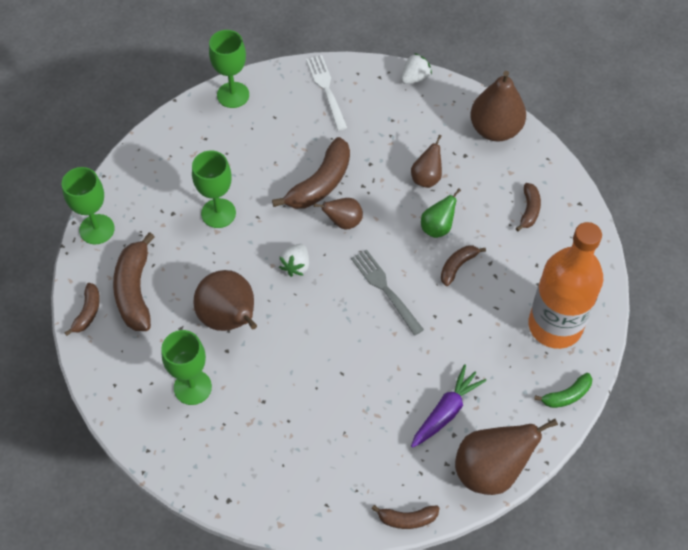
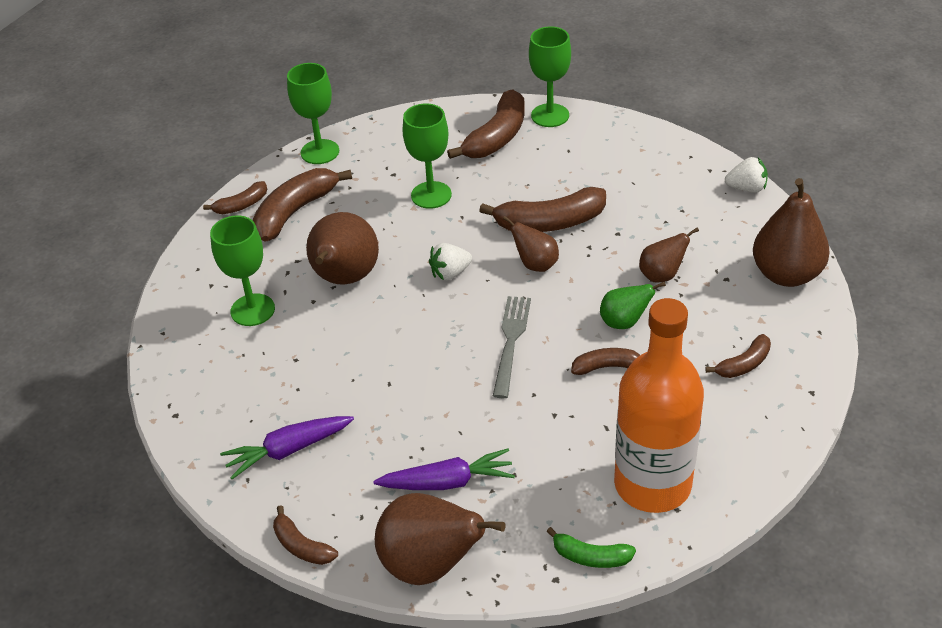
camera: 45 degrees right, 15 degrees down
white fork [306,55,347,131] -> none
none -> purple carrot [220,416,354,479]
none -> brown banana [447,89,525,159]

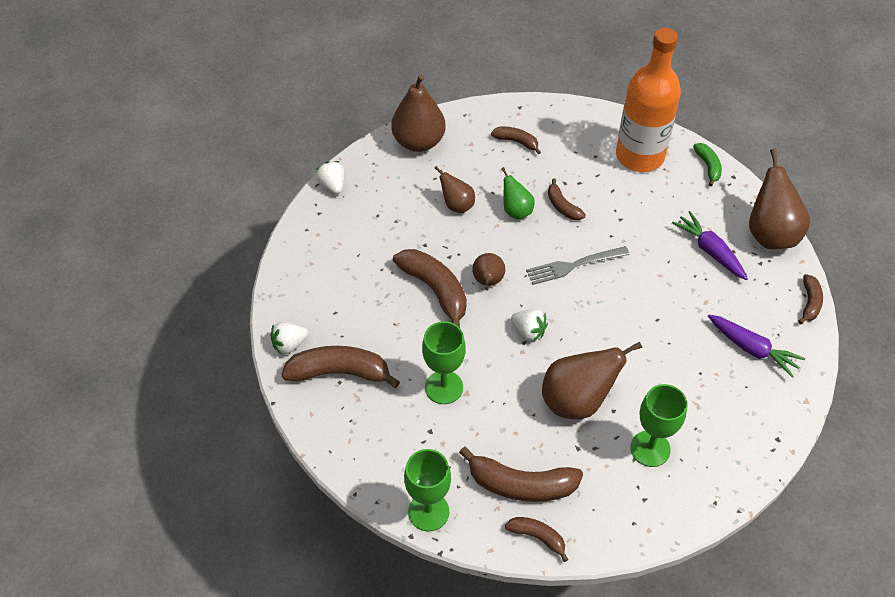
camera: 120 degrees left, 10 degrees up
green goblet [529,26,571,127] -> white strawberry [271,322,308,355]

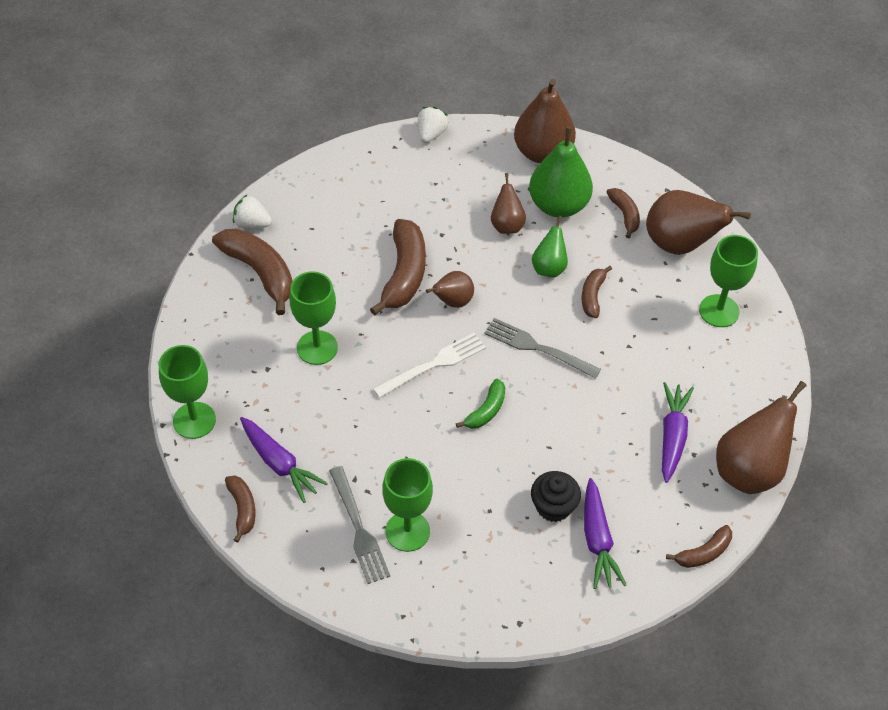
camera: 45 degrees right, 0 degrees up
brown banana [459,446,583,502] -> purple carrot [240,417,328,503]
white strawberry [511,309,548,342] -> white fork [373,333,486,398]
brown pear [542,342,642,419] -> brown pear moved to [646,190,751,255]
orange bottle [616,28,681,172] -> green goblet [699,235,758,327]
green banana [693,143,722,186] -> green banana moved to [456,379,505,429]
none -> grey fork [329,466,390,584]
none -> green pear [529,126,593,217]
none -> black cupcake [531,471,581,522]

